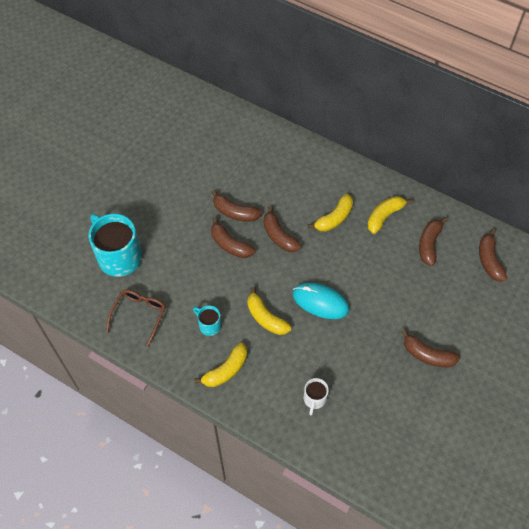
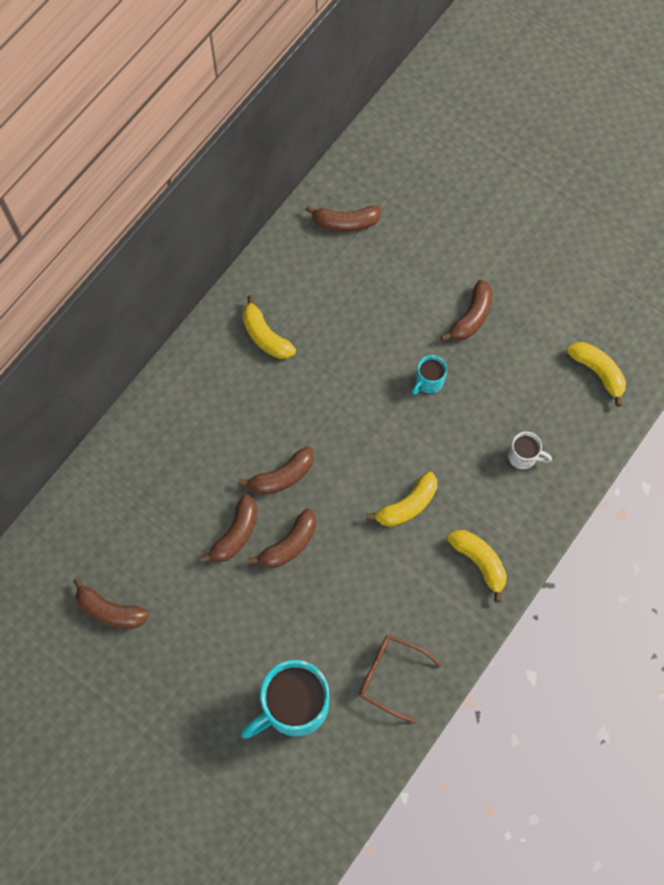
camera: 85 degrees left, 10 degrees up
turquoise mug [193,305,221,336] -> turquoise mug moved to [412,355,447,395]
turquoise mouse [293,283,349,319] -> none
yellow banana [308,194,353,232] -> yellow banana moved to [567,342,626,407]
brown banana [419,217,448,266] -> brown banana moved to [73,578,149,628]

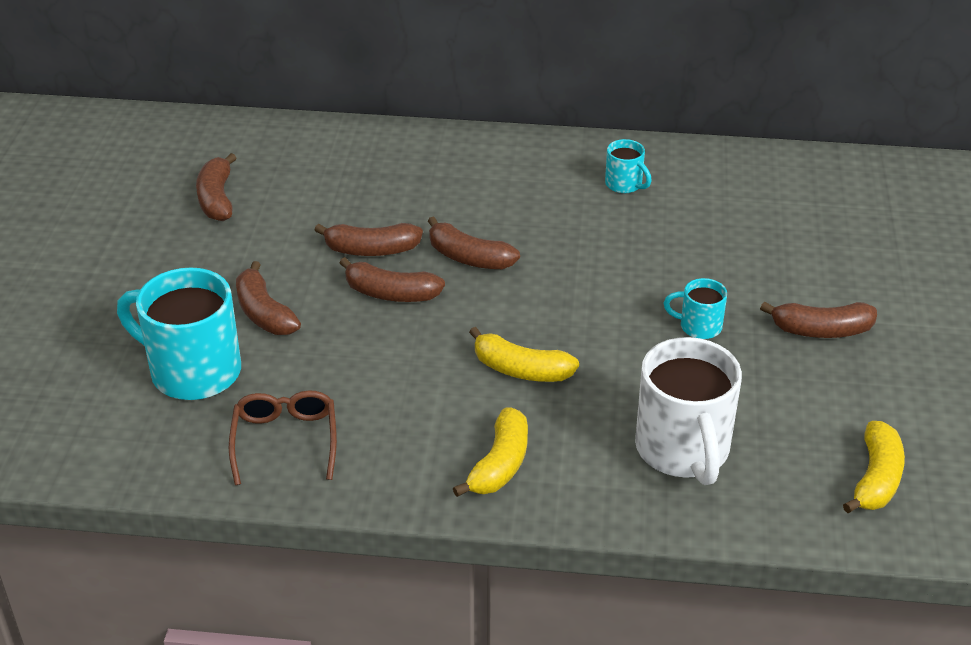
camera: 60 degrees right, 30 degrees down
yellow banana [242,295,296,359] -> turquoise mug [605,139,652,193]
brown banana [305,205,381,232] -> brown banana moved to [236,261,301,335]
white mug [508,432,552,469] -> white mug [635,337,742,485], size x2.08

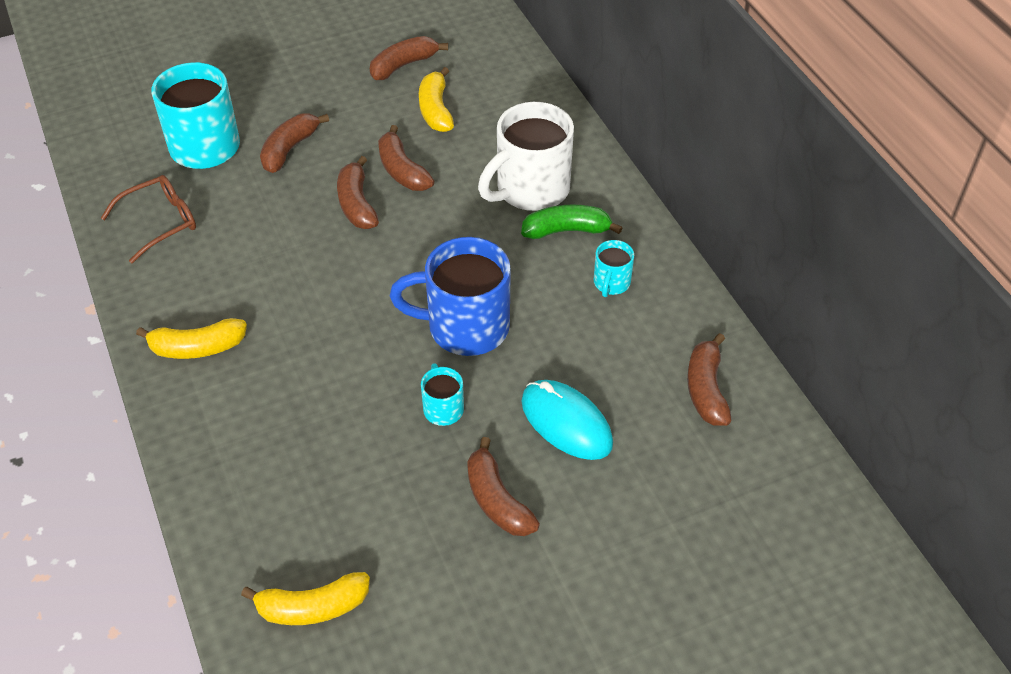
camera: 60 degrees right, 10 degrees up
brown banana [428,216,520,269] -> brown banana moved to [687,333,732,426]
yellow banana [469,327,579,382] -> yellow banana moved to [419,67,454,132]
white mug [635,337,742,485] -> white mug moved to [478,102,574,211]
none -> blue mug [390,237,511,356]
none -> green banana [521,204,623,239]
none -> turquoise mouse [521,380,613,460]

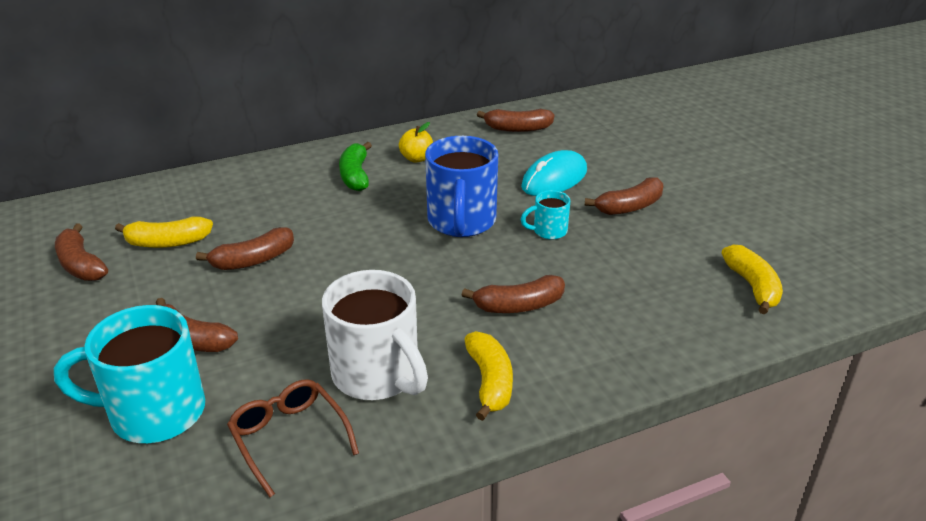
camera: 90 degrees left, 15 degrees down
brown banana [337,156,379,229] -> brown banana moved to [462,275,565,313]
white mug [478,102,574,211] -> white mug moved to [322,270,428,400]
turquoise mug [594,240,634,297] -> yellow apple [399,122,433,162]

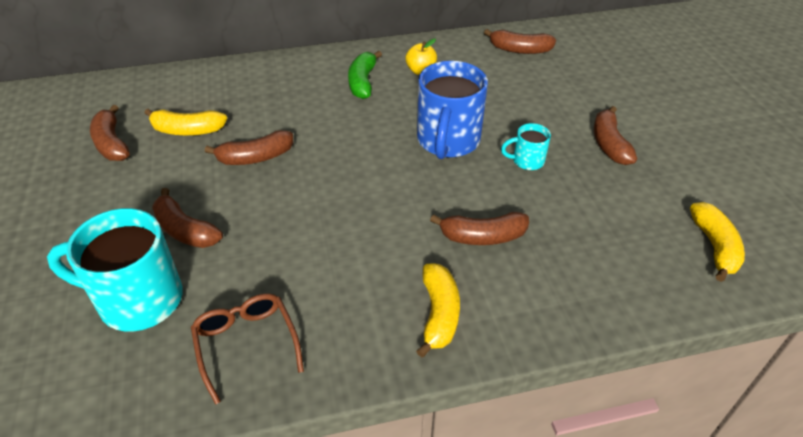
camera: 10 degrees right, 10 degrees up
white mug [322,270,428,400] -> none
turquoise mouse [521,150,587,196] -> none
brown banana [585,178,663,215] -> brown banana turned 105 degrees clockwise [594,106,637,165]

